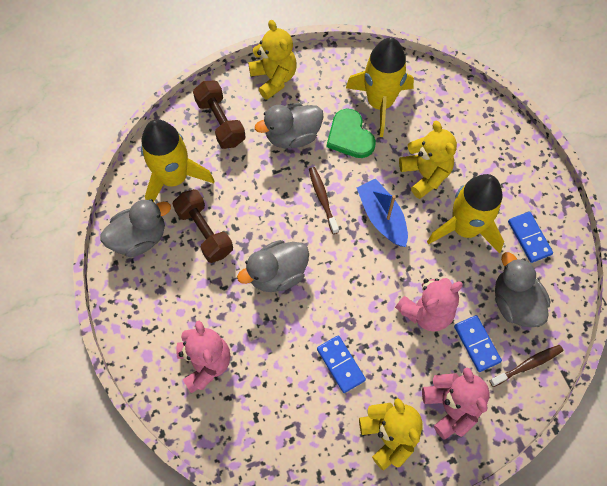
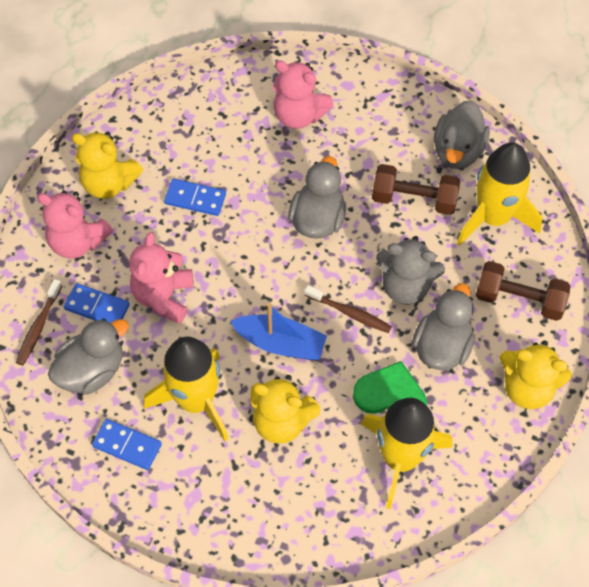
camera: 135 degrees right, 5 degrees down
grey duck [495,252,550,327] -> grey duck turned 60 degrees counterclockwise [48,318,129,394]
none -> grey teddy bear [376,236,445,305]

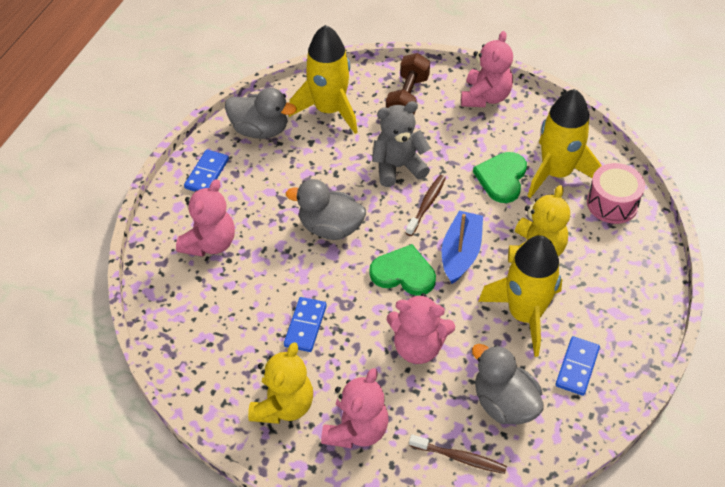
camera: 90 degrees left, 10 degrees down
blue domino [64,283,130,323] -> blue domino moved to [184,150,229,191]
brown dumbbell [372,164,460,215] -> none
grey teddy bear [376,236,445,305] -> grey teddy bear turned 120 degrees counterclockwise [372,101,431,187]
grey duck [412,283,475,370] -> none
yellow teddy bear [500,340,572,409] -> pink teddy bear [461,31,513,107]
none -> green heart [369,244,436,296]
none -> pink drum [587,163,645,224]

